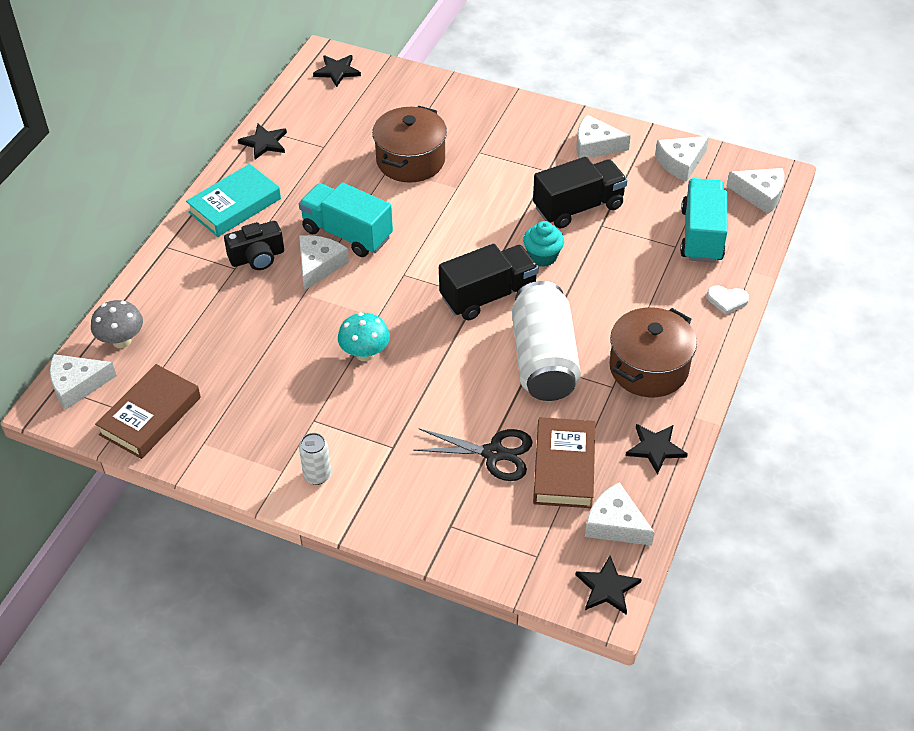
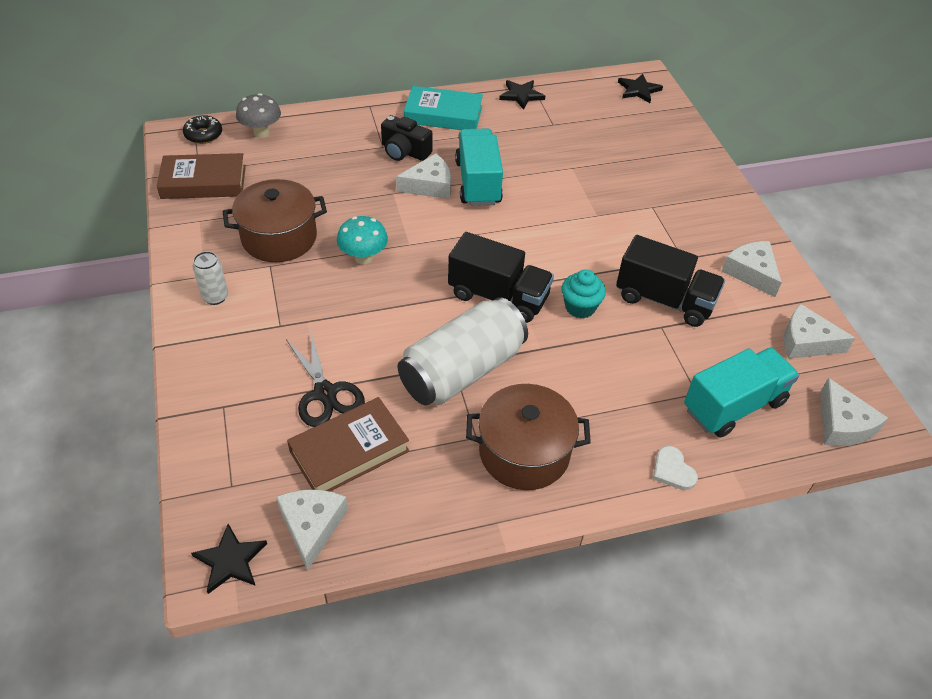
camera: 50 degrees right, 0 degrees up
white cheese [50,354,117,410] -> black donut [183,115,222,144]
brown pot [372,106,447,182] -> brown pot moved to [222,179,327,262]
black star [626,424,688,475] -> none

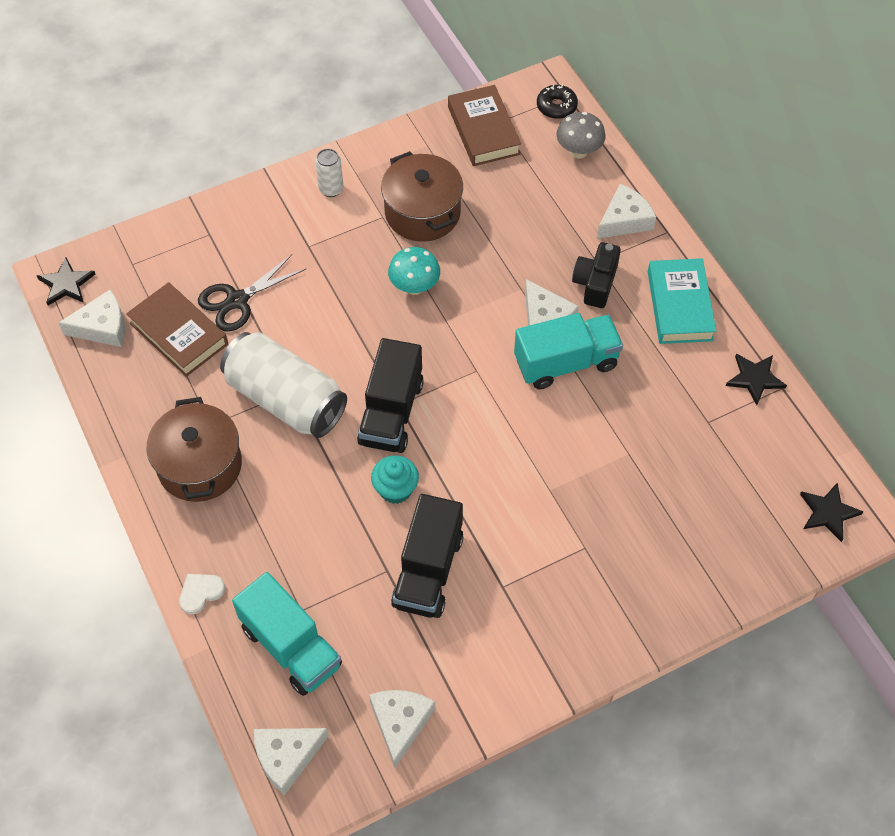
camera: 80 degrees right, 10 degrees up
white cheese [722,241,782,297] -> white cheese moved to [597,184,656,239]

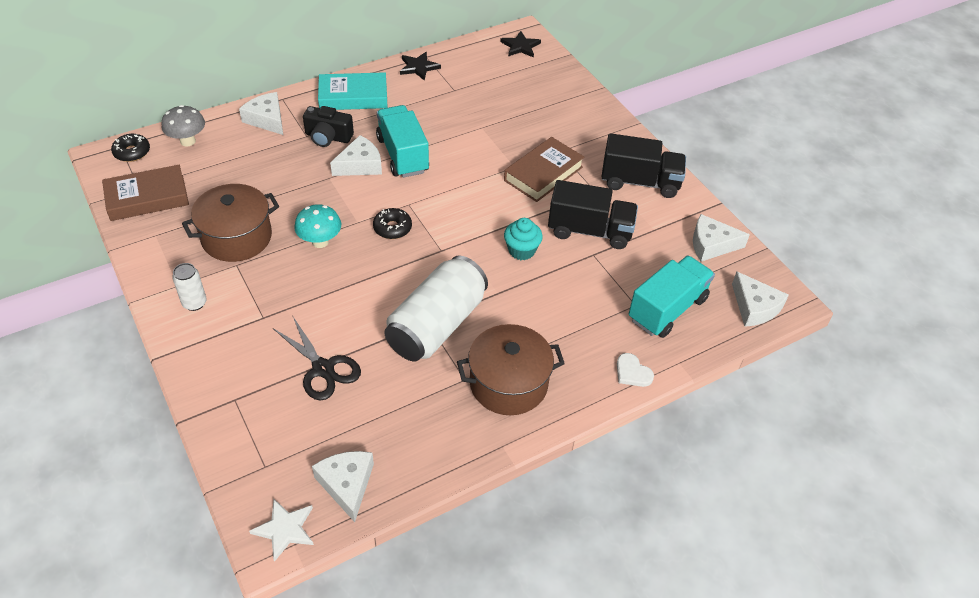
camera: 95 degrees left, 10 degrees down
black star [37,257,95,305] -> white star [249,499,314,562]
brown book [126,282,228,377] -> brown book moved to [504,137,584,202]
black truck [357,338,424,453] -> black truck moved to [601,133,686,198]
none -> black donut [373,208,412,239]

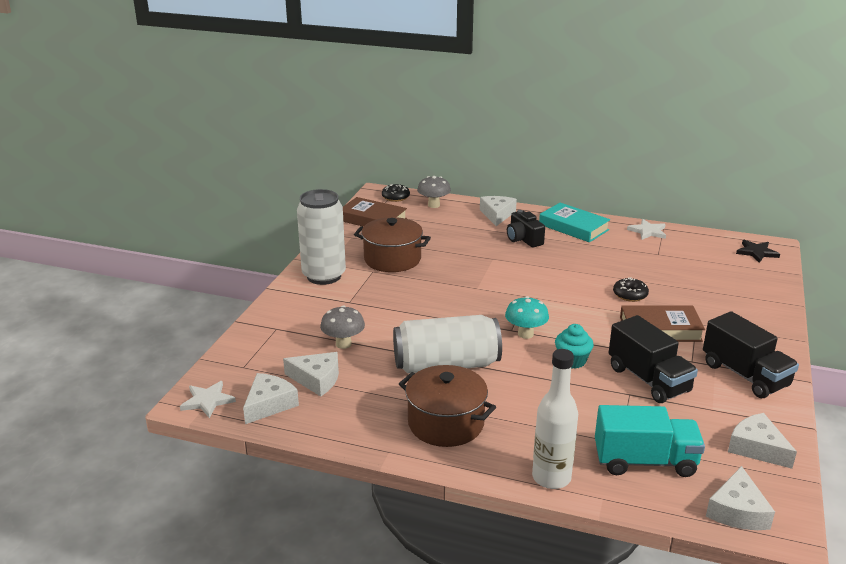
camera: 50 degrees right, 20 degrees down
white can [172,263,207,311] -> white can [297,189,346,285], size x2.23
black scissors [273,317,361,401] -> grey mushroom [320,306,365,349]
turquoise mushroom [294,204,341,248] -> turquoise mushroom moved to [505,296,549,339]
white cheese [330,135,382,176] -> white cheese moved to [283,352,339,396]
black donut [373,208,412,239] -> black donut moved to [613,277,649,302]
turquoise truck [376,105,429,178] -> none
black star [400,52,441,81] -> white star [627,219,666,240]
white heart [617,353,654,387] -> white bottle [532,349,578,489]

